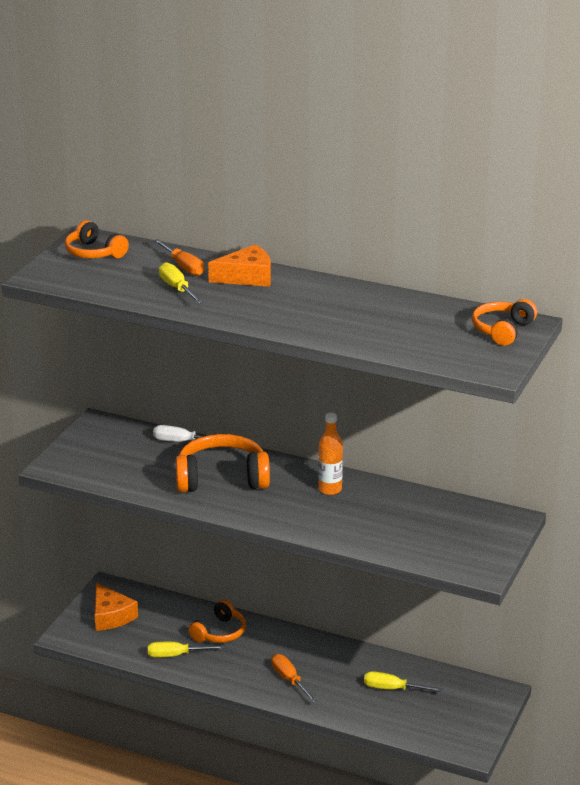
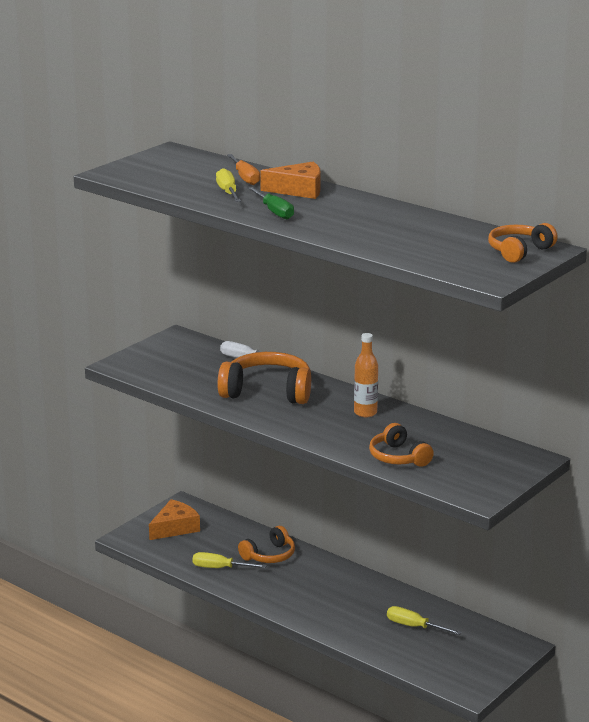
camera: 15 degrees right, 5 degrees down
orange headphones [65,220,129,258] -> orange headphones moved to [369,423,434,467]
orange cheese [95,583,138,631] -> orange cheese turned 120 degrees counterclockwise [149,499,200,540]
orange screwdriver [271,654,317,702] -> none
none -> green screwdriver [248,187,294,219]

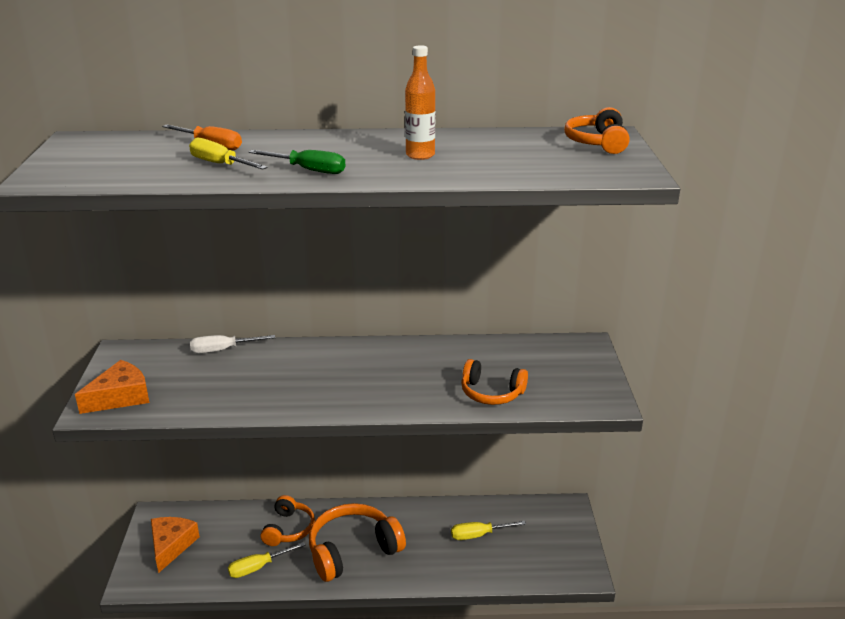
camera: 40 degrees left, 5 degrees up
orange headphones [217,352,311,404] -> orange headphones moved to [309,503,406,582]
orange cheese [260,162,320,199] -> orange cheese moved to [75,360,149,414]
orange bottle [354,333,378,417] -> orange bottle moved to [405,45,435,160]

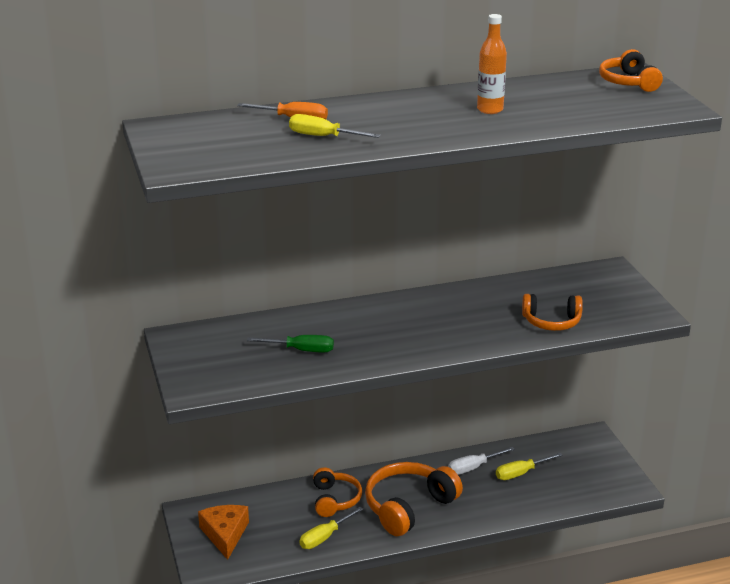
camera: 15 degrees left, 0 degrees up
orange cheese [75,360,149,414] -> none
white screwdriver [190,335,275,353] -> white screwdriver moved to [448,447,515,475]
green screwdriver [249,150,345,174] -> green screwdriver moved to [247,335,334,353]

